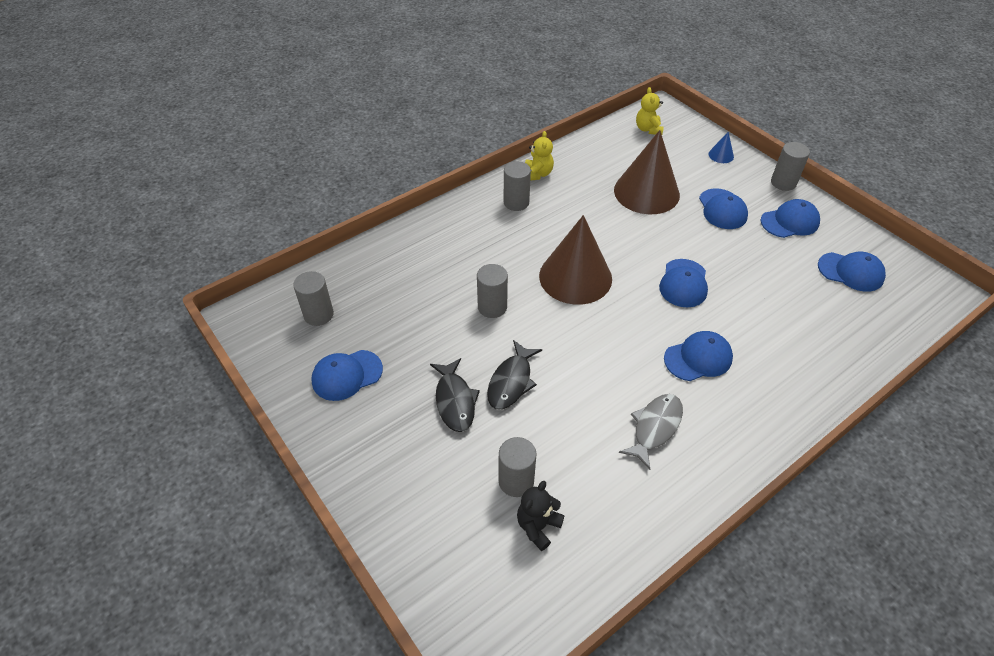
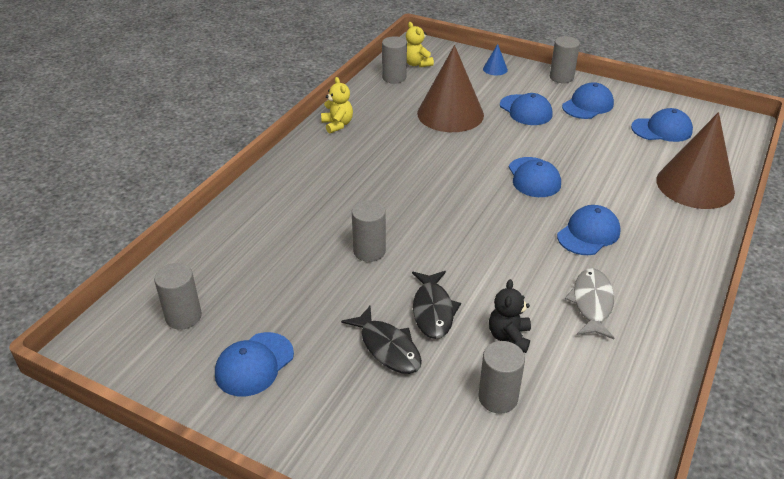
camera: 25 degrees left, 10 degrees down
grey cylinder [504,161,531,211] -> grey cylinder moved to [382,36,407,84]
black teddy bear [517,481,565,551] -> black teddy bear moved to [489,279,531,353]
brown cone [539,215,612,305] -> brown cone moved to [656,112,735,209]

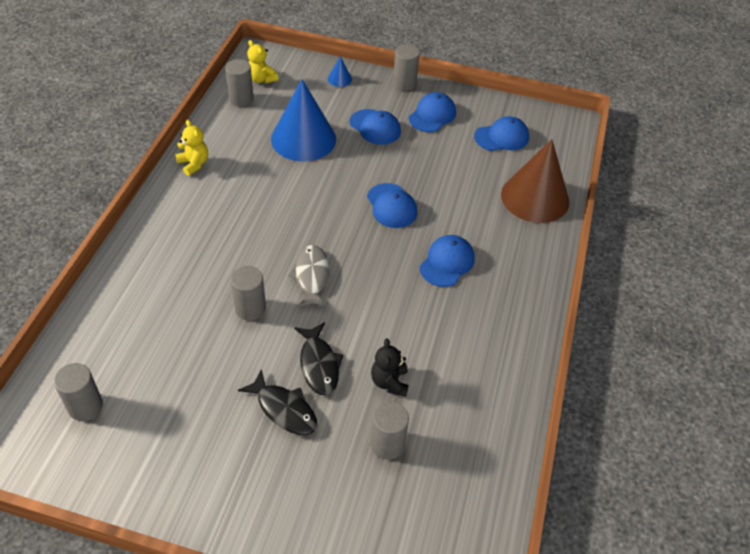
camera: 15 degrees left, 10 degrees up
blue cap [215,332,294,396] -> none
brown cone [417,45,484,132] -> blue cone [271,79,336,161]
grey fish [565,268,614,339] -> grey fish moved to [288,245,329,308]

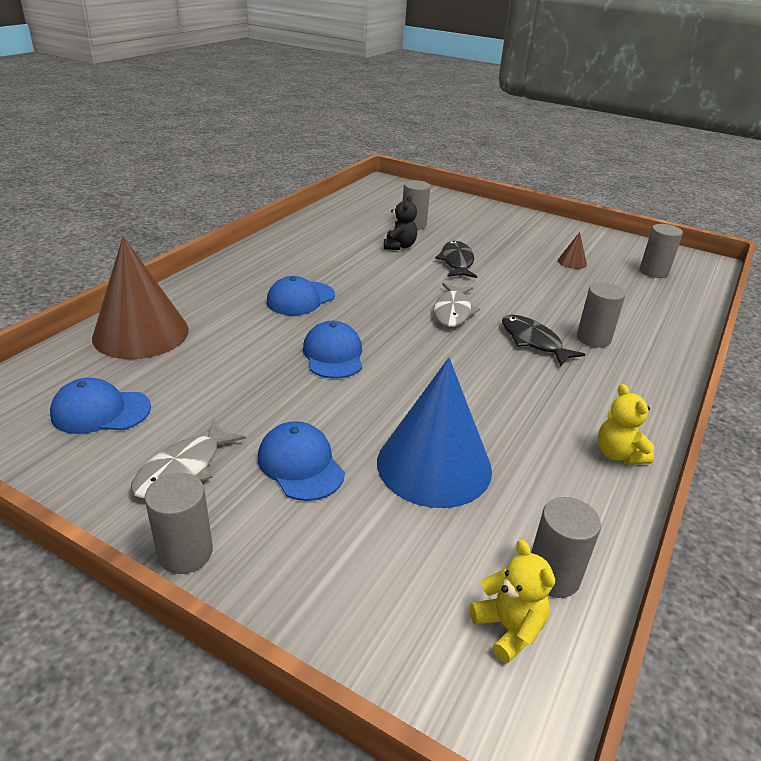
camera: 165 degrees left, 15 degrees down
grey cylinder [231,266,266,321] -> grey cylinder moved to [577,282,626,348]
black fish [238,369,317,435] -> black fish moved to [502,315,585,366]
blue cone [328,56,352,87] -> none
blue cap [409,92,456,132] -> grey fish [130,420,246,499]
none -> brown cone [558,232,587,269]

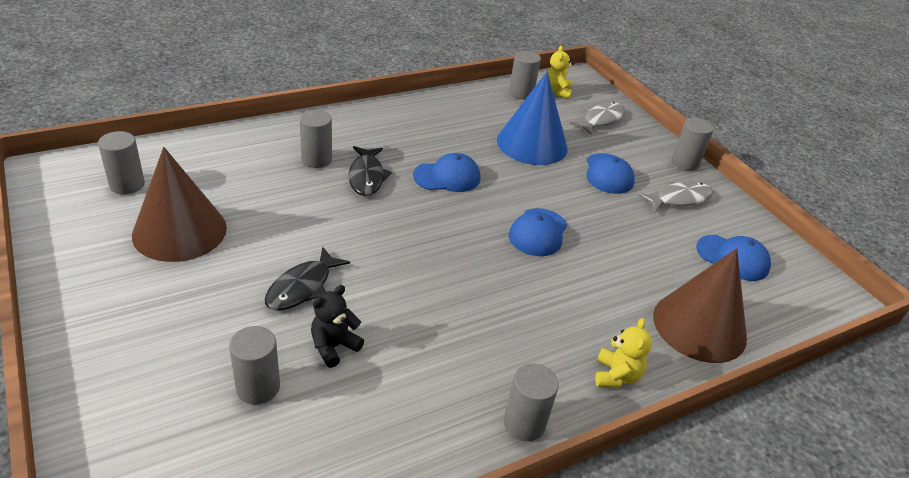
camera: 150 degrees left, 5 degrees up
blue cap [266,276,335,315] -> blue cap moved to [413,153,481,192]
grey fish [434,283,480,327] -> grey fish moved to [570,102,625,135]
brown cone [558,232,587,269] -> brown cone [132,147,227,262], size x2.48
yellow teddy bear [598,384,654,464] -> yellow teddy bear moved to [595,318,652,387]
none -> grey cylinder [504,363,559,441]

